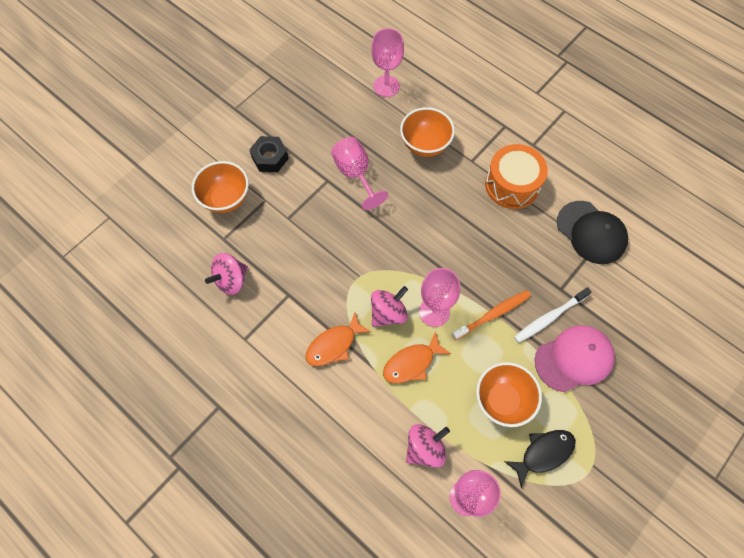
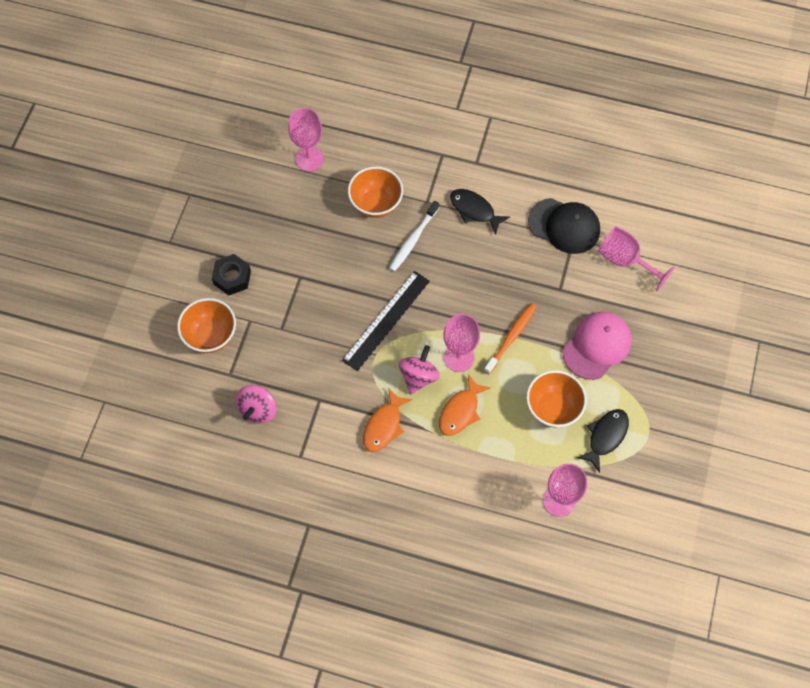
camera: 25 degrees left, 0 degrees up
pink goblet [331,137,388,210] -> pink goblet moved to [598,226,675,291]
pink spinning top [406,424,450,468] -> none
orange drum [485,144,548,209] -> black fish [450,189,510,235]
white toothbrush [514,287,591,343] -> white toothbrush moved to [389,201,439,272]
none -> black ruler [342,271,430,371]

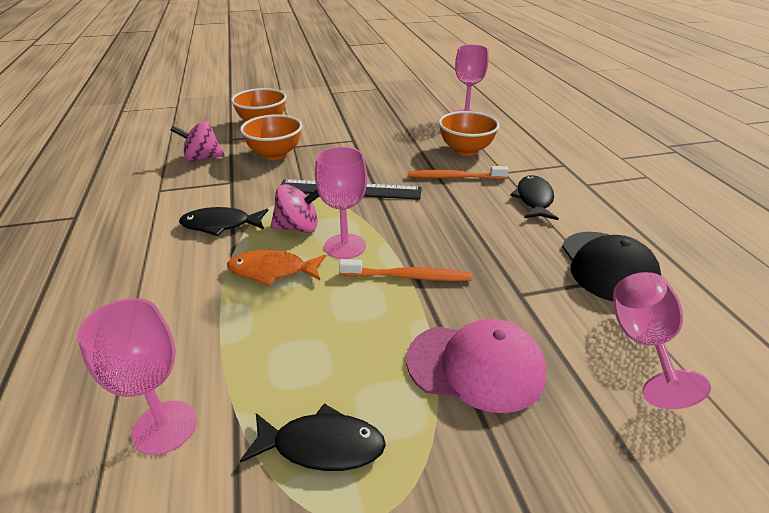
camera: 60 degrees right, 30 degrees down
black nut [212,254,251,295] -> none
orange fish [363,388,412,452] -> black fish [179,207,268,236]
white toothbrush [389,201,439,272] -> orange toothbrush [408,166,509,179]
orange bowl [526,370,587,428] -> orange bowl moved to [240,115,302,160]

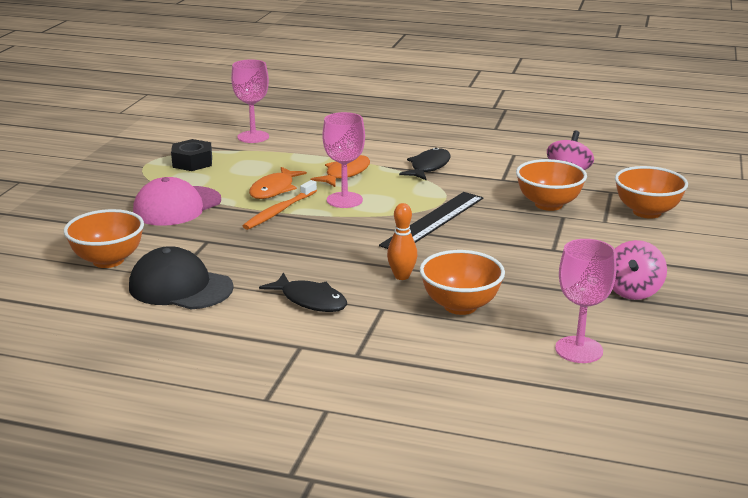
camera: 120 degrees right, 10 degrees down
black fish [240,403,386,471] -> black nut [171,139,212,171]
pink spinning top [271,184,319,233] -> pink spinning top moved to [612,240,667,300]
orange toothbrush [408,166,509,179] -> orange bowling pin [387,203,418,280]
pink goblet [613,272,711,409] -> orange bowl [64,209,144,268]
none -> orange fish [249,167,307,199]

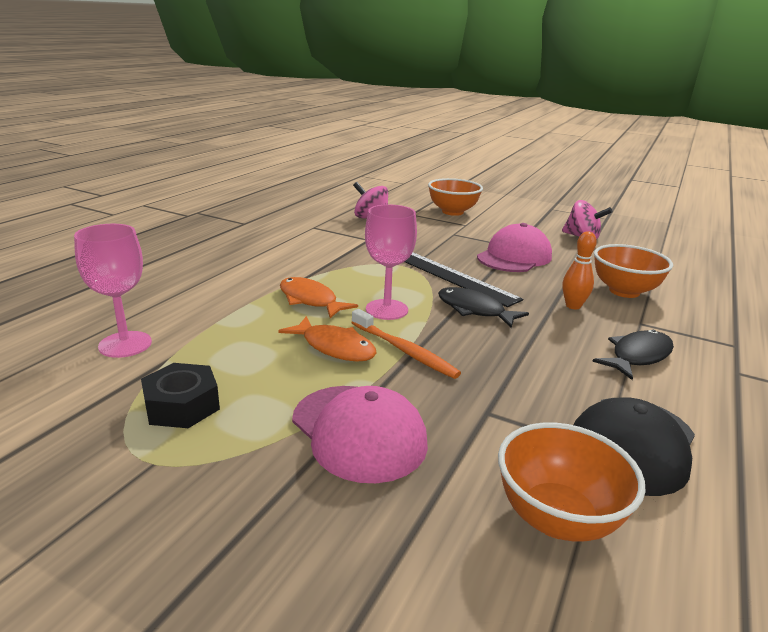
camera: 80 degrees left, 0 degrees up
black fish [399,147,451,180] -> black fish moved to [438,287,529,328]
orange bowl [516,159,587,211] -> none
pink goblet [555,239,617,363] -> none
none -> pink cap [477,223,552,272]

